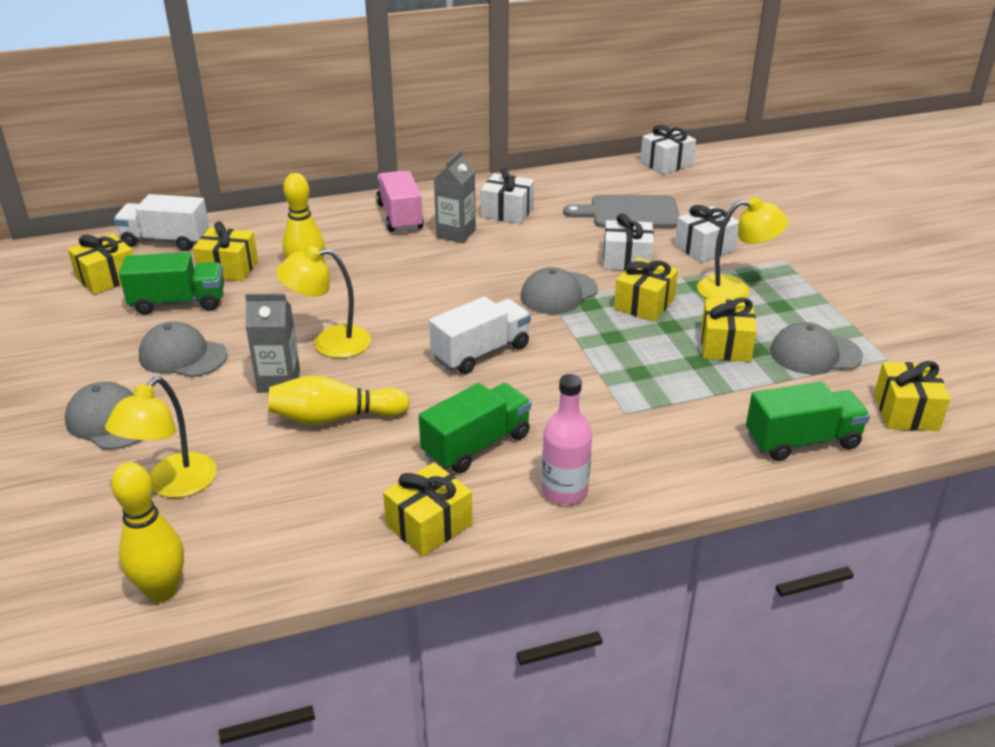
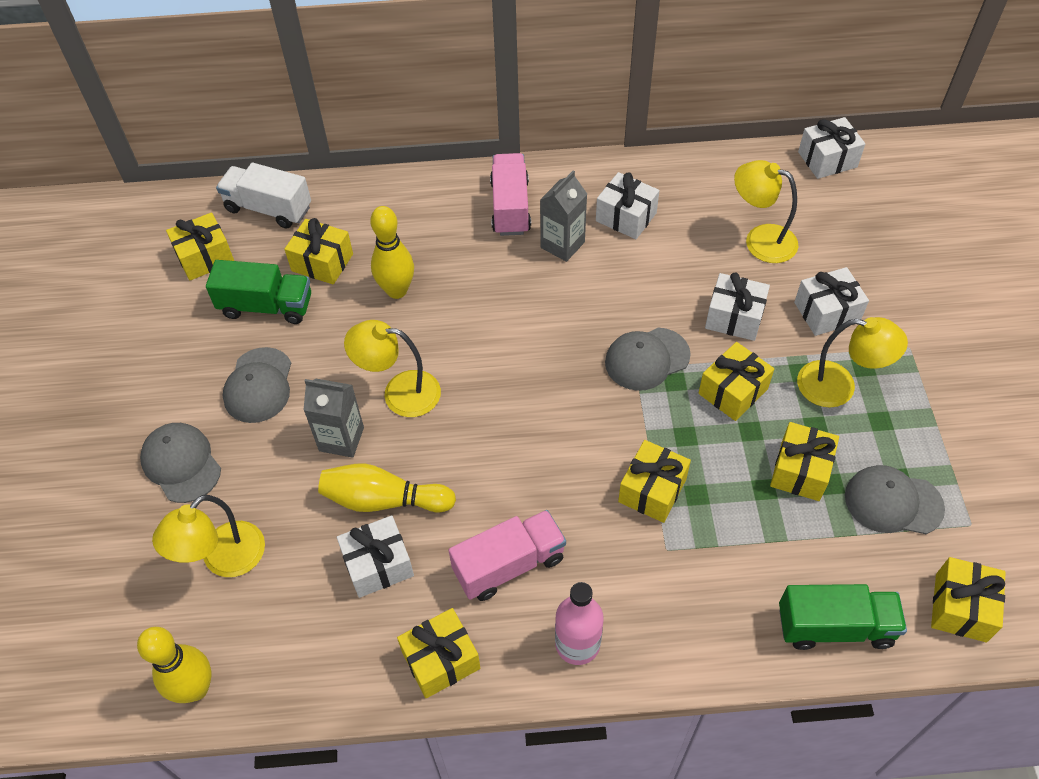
camera: 15 degrees right, 20 degrees up
grey cap [139,322,228,377] -> grey cap turned 120 degrees counterclockwise [223,347,291,423]
green truck [419,383,531,473] -> pink truck [449,510,566,601]
white truck [429,296,531,374] -> none
grey cutting board [563,195,680,228] -> yellow lamp [734,160,798,263]
none -> white gift [337,515,414,598]
none -> yellow gift [618,440,691,523]

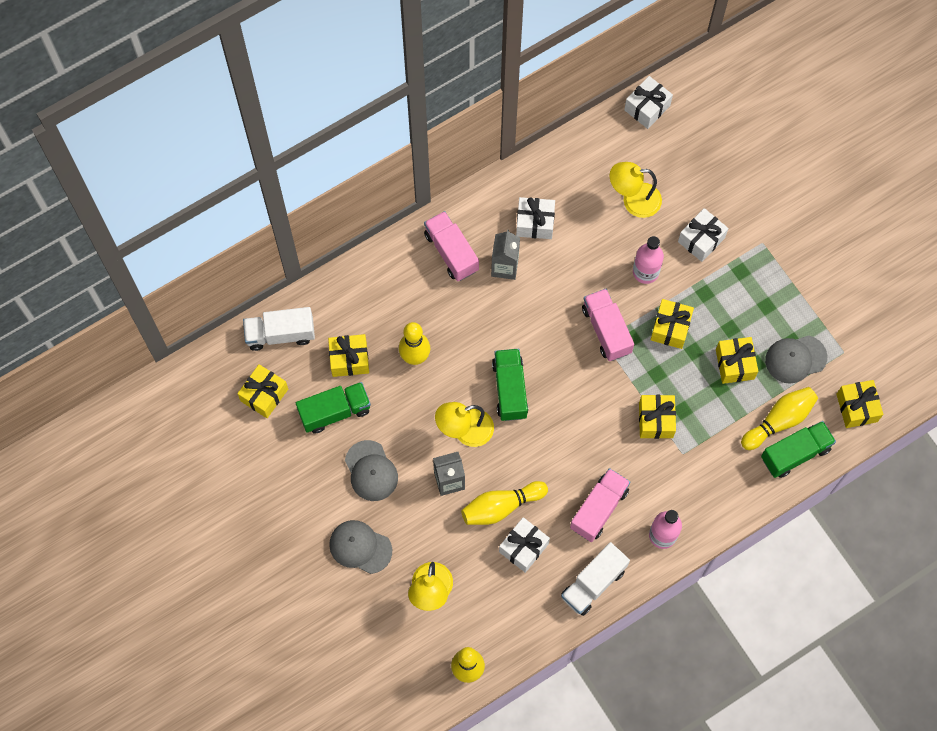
camera: 30 degrees left, 15 degrees up
yellow gift [397,608,480,698] -> white truck [561,542,630,616]
grey cap [605,328,691,391] -> pink truck [582,289,634,361]
white gift [705,272,770,341] -> pink bottle [633,236,664,284]
yellow lamp [797,317,908,408] -> none
none -> green truck [492,349,528,421]
none -> yellow bowling pin [741,387,818,450]

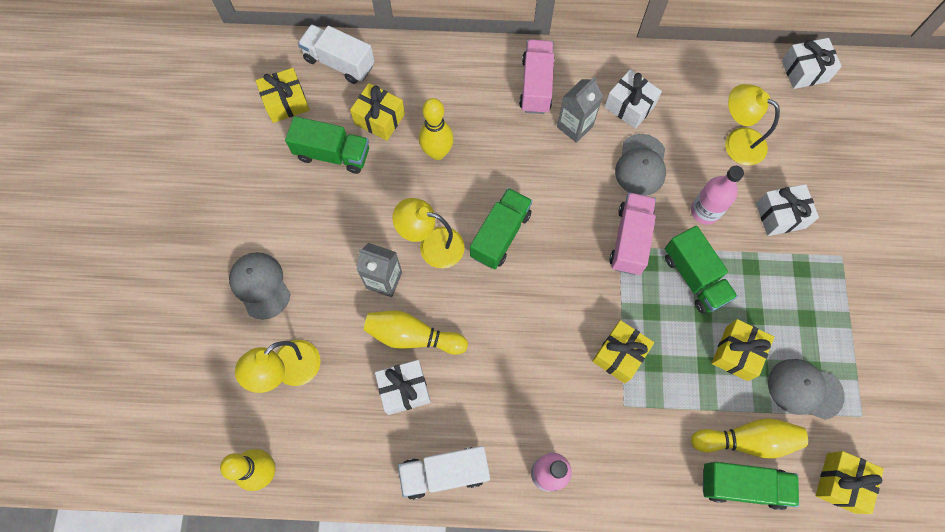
camera: 35 degrees right, 0 degrees up
grey cap [345,440,398,501] -> grey cap moved to [615,134,666,196]
pink truck [570,468,630,542] -> none
yellow gift [650,299,694,349] -> green truck [665,226,738,314]

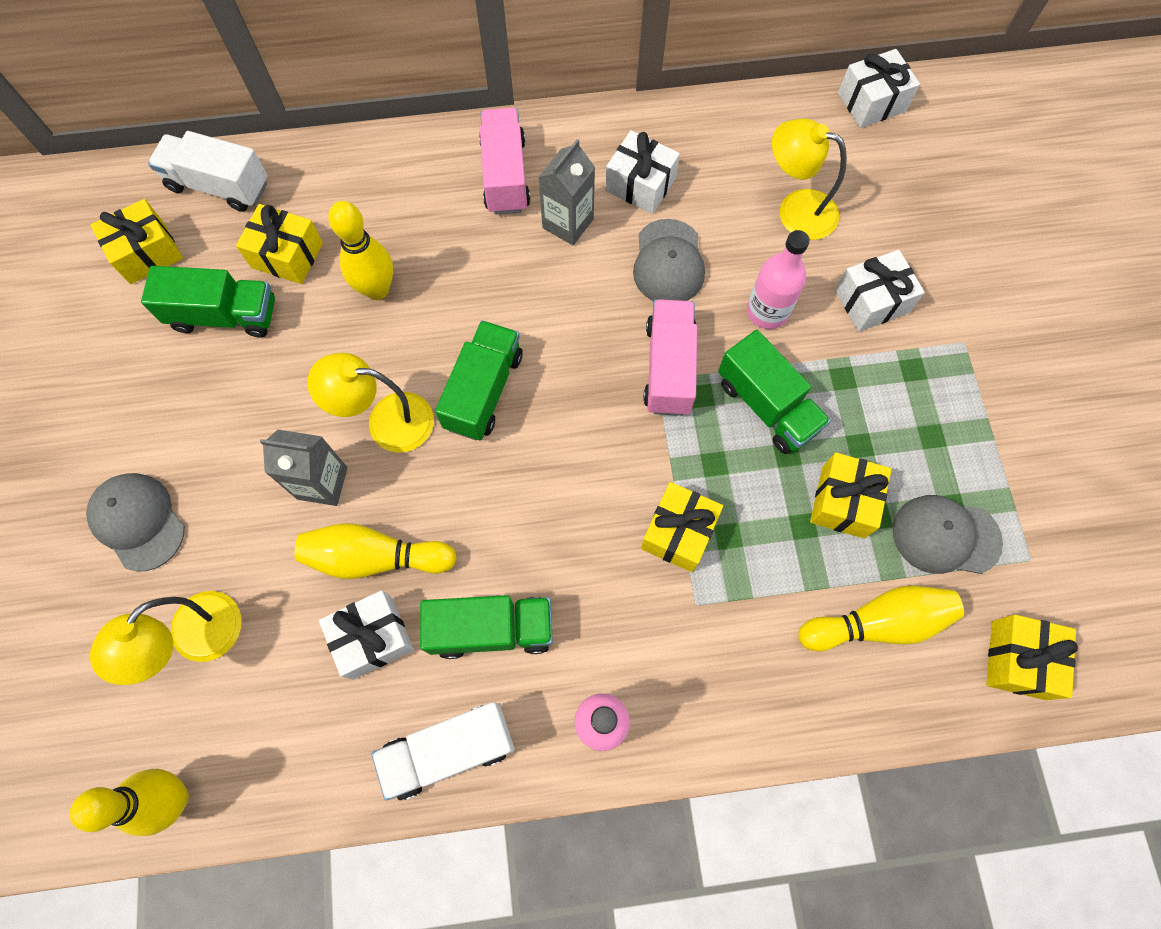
camera: 10 degrees left, 0 degrees up
green truck [703,462,799,510] -> green truck moved to [420,595,553,659]

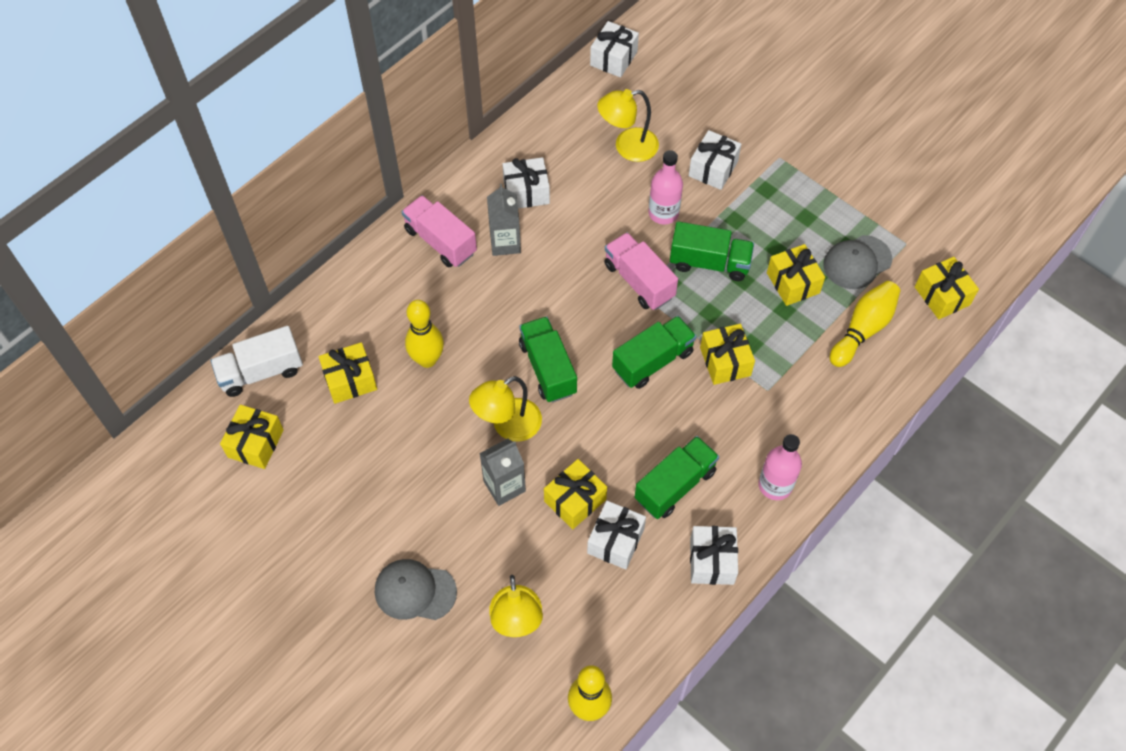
camera: 40 degrees left, 10 degrees down
green truck [141,266,275,337] -> green truck moved to [612,316,697,389]
yellow bowling pin [295,523,457,579] -> yellow gift [544,459,607,529]
white truck [372,702,515,801] -> white gift [690,526,738,585]
grey cap [633,219,705,301] -> none

